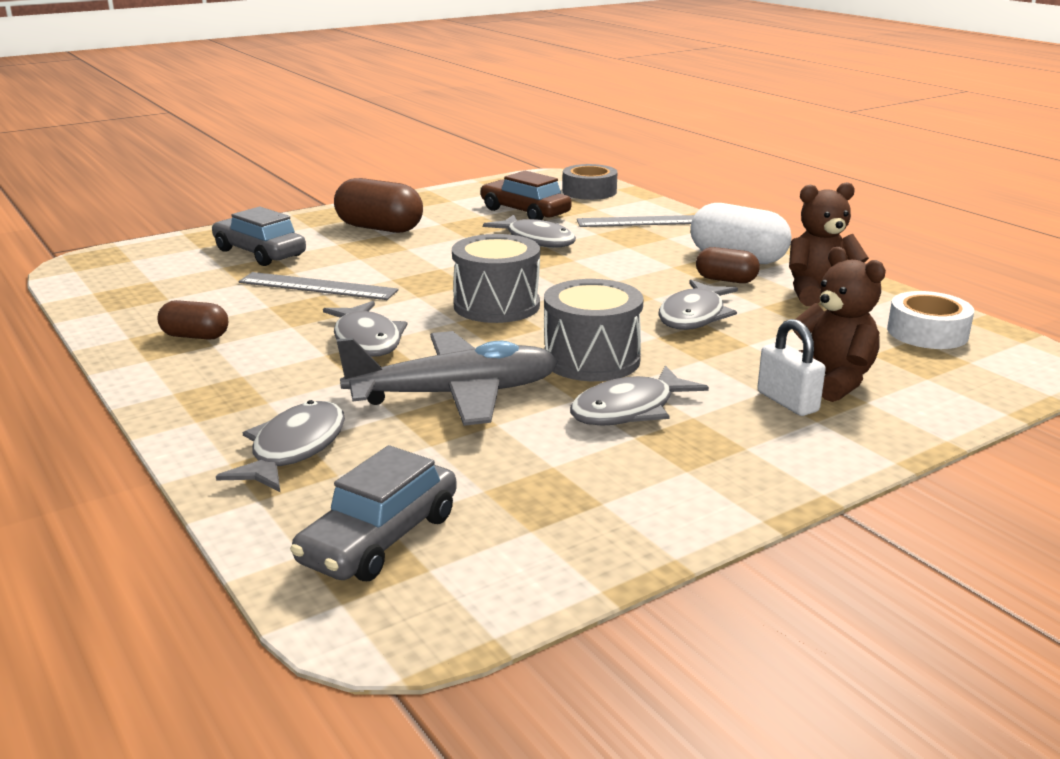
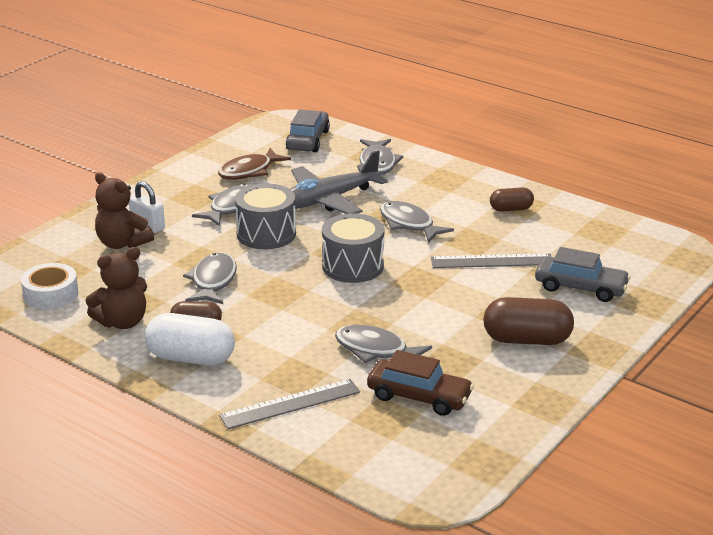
camera: 160 degrees right, 5 degrees up
grey tape [563,164,617,200] -> none
none -> brown fish [218,148,291,180]

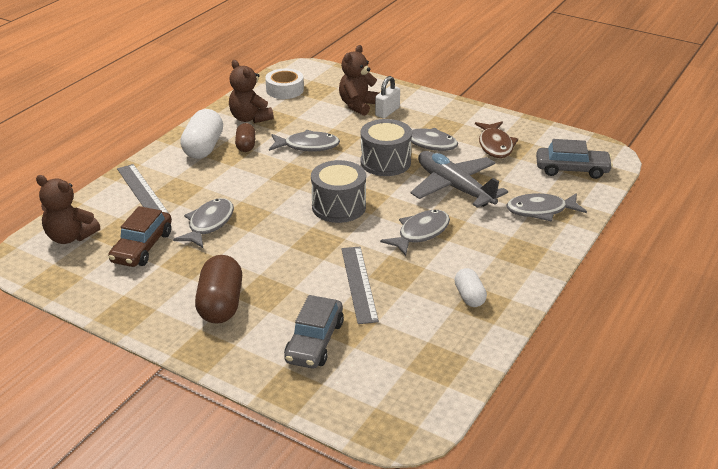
camera: 85 degrees right, 5 degrees up
brown fish [218,148,291,180] -> brown fish turned 135 degrees counterclockwise [475,121,518,158]
brown capsule [490,187,534,211] -> white capsule [454,268,487,307]
none -> brown teddy bear [36,175,100,244]

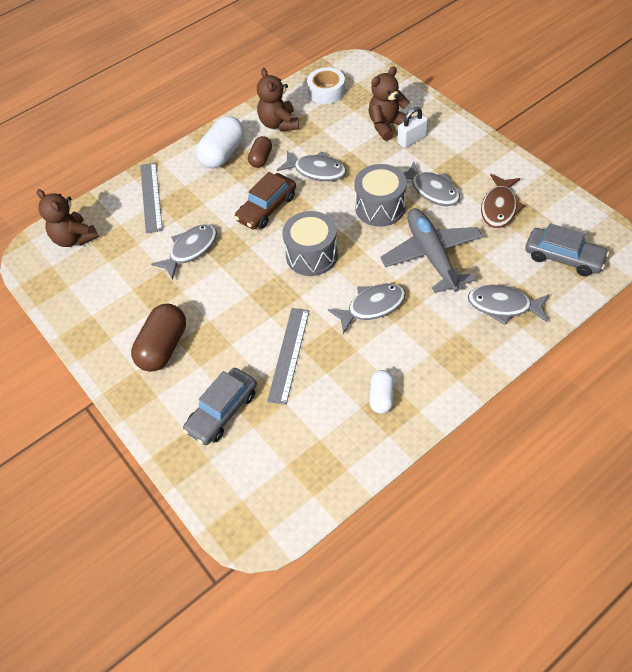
camera: 25 degrees right, 20 degrees up
brown car [108,206,172,267] -> brown car moved to [234,172,296,230]

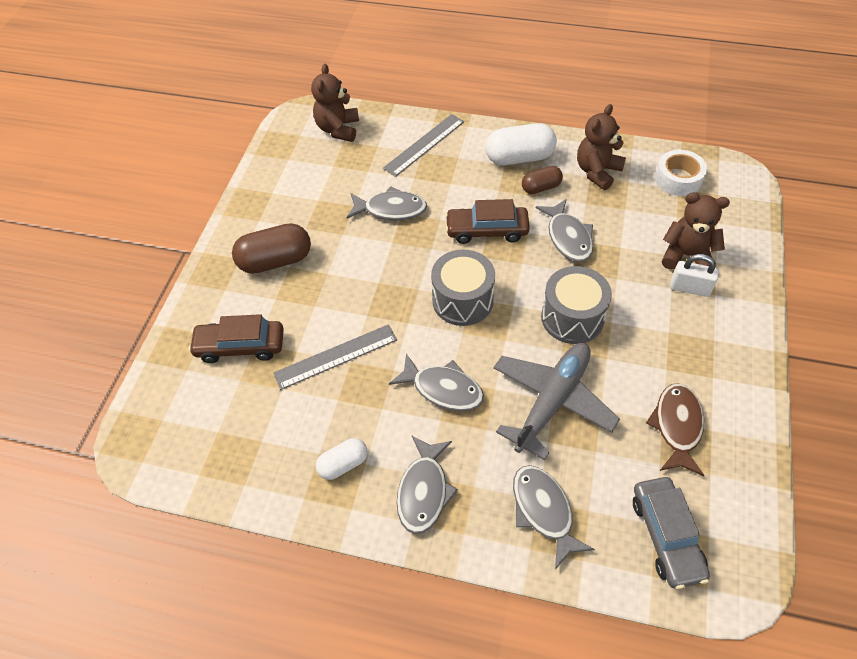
camera: 50 degrees right, 0 degrees up
grey car [183,368,257,445] -> brown car [188,314,284,363]
grey fish [404,162,460,206] -> grey fish moved to [397,435,458,534]
brown fish [481,174,525,228] -> brown fish turned 120 degrees clockwise [646,383,704,476]

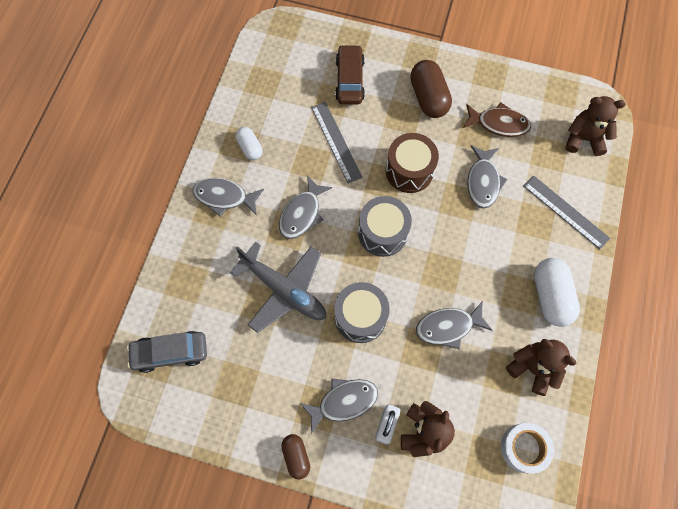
camera: 90 degrees right, 15 degrees up
brown car [445,199,530,244] -> none
grey fish [513,465,595,569] -> grey fish moved to [300,379,378,434]
brown capsule [522,166,563,194] -> brown capsule moved to [281,434,310,479]
brown fish [646,383,704,476] -> brown fish moved to [463,102,531,137]
none -> brown drum [386,133,439,193]

